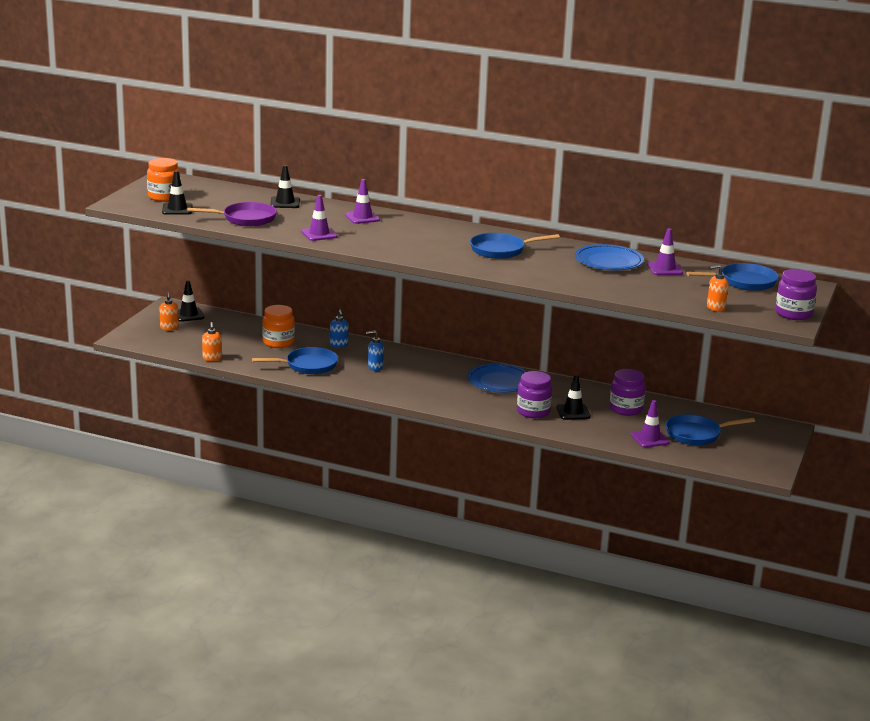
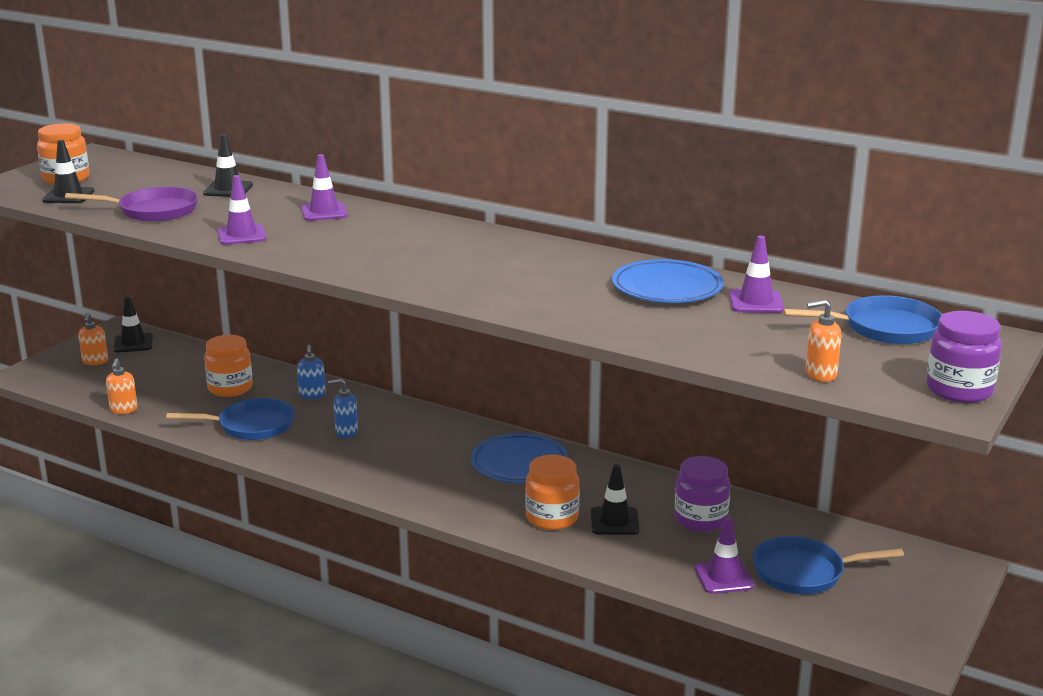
camera: 10 degrees right, 0 degrees up
blue pan [470,233,560,259] -> none
purple jar [517,371,552,418] -> orange jar [525,455,580,530]

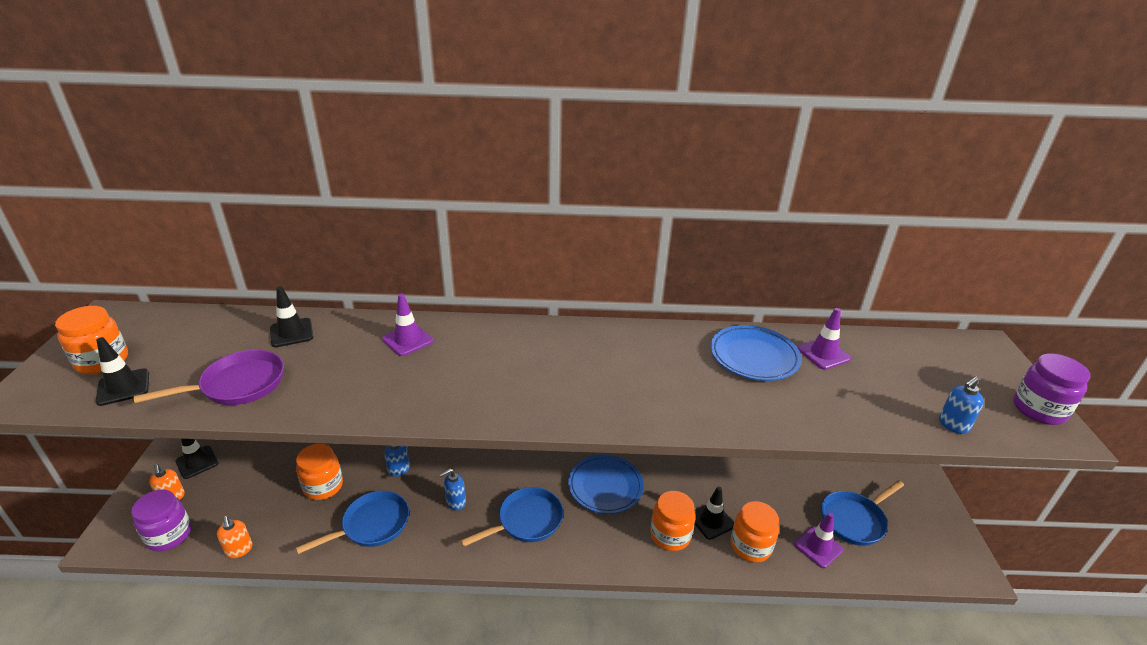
camera: 30 degrees left, 10 degrees up
purple traffic cone [218,175,266,245] -> none
purple jar [675,456,730,532] -> purple jar moved to [131,490,191,552]
blue pan [783,295,942,345] -> blue pan moved to [460,487,563,547]
orange soap dispenser [805,300,841,382] -> blue soap dispenser [939,376,984,434]
none -> orange jar [731,501,779,563]

